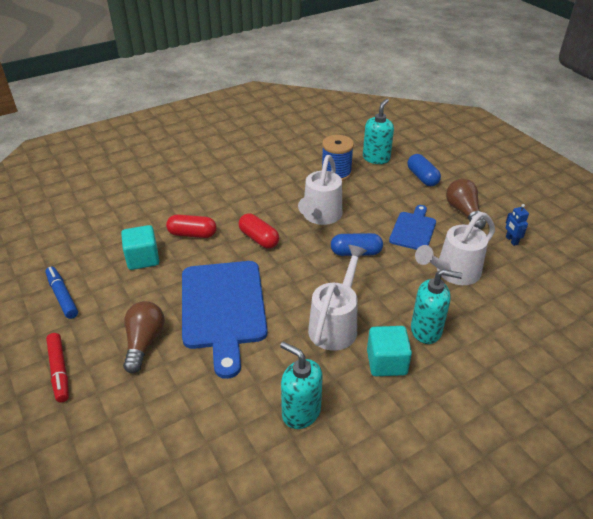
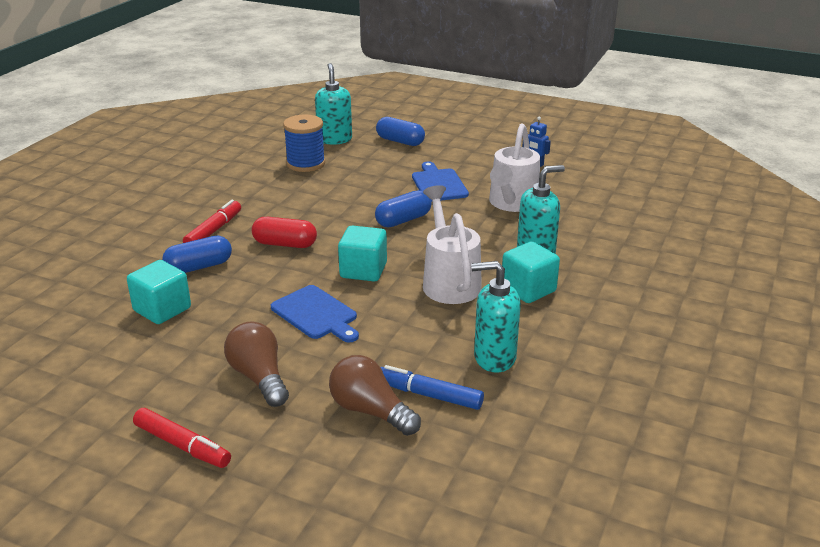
camera: 35 degrees left, 10 degrees down
blue marker [45,267,78,319] -> blue marker moved to [380,365,484,410]
red capsule [166,214,217,238] -> blue capsule [162,236,232,273]
blue cutting board [182,261,268,379] -> blue cutting board [271,285,359,342], size x0.54
white watering can [298,155,342,225] -> none
brown light bulb [446,179,486,229] -> brown light bulb moved to [329,355,421,436]
none -> red marker [183,200,241,243]
none -> turquoise cube [338,226,387,282]

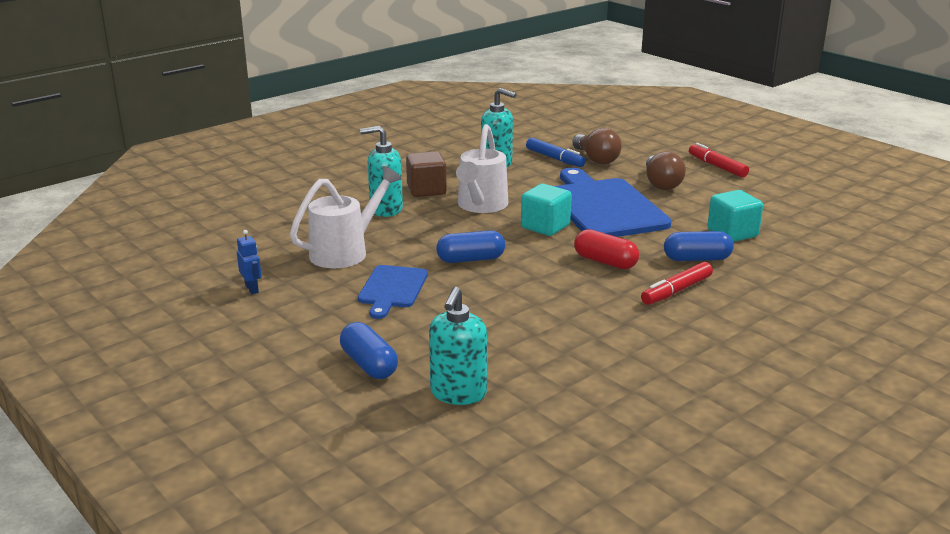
camera: 155 degrees left, 5 degrees down
blue cutting board [271,285,359,342] -> blue cutting board [554,168,671,237], size x1.85
blue spool [283,114,325,172] -> none
turquoise cube [502,241,560,303] -> brown cube [406,151,447,197]

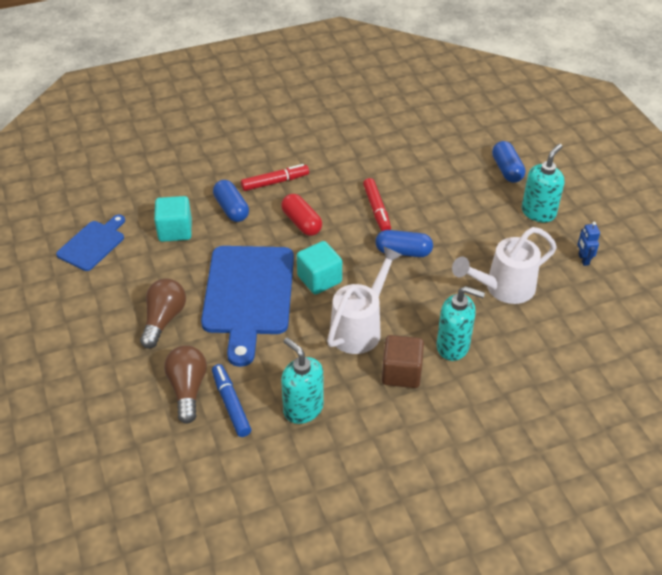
camera: 160 degrees left, 20 degrees up
blue cutting board [358,265,428,319] -> blue cutting board moved to [56,215,125,271]
turquoise soap dispenser [429,287,487,405] -> turquoise soap dispenser moved to [522,144,565,223]
blue capsule [664,231,734,261] -> blue capsule turned 45 degrees clockwise [213,180,249,222]
red marker [689,143,749,177] -> red marker moved to [363,178,391,231]

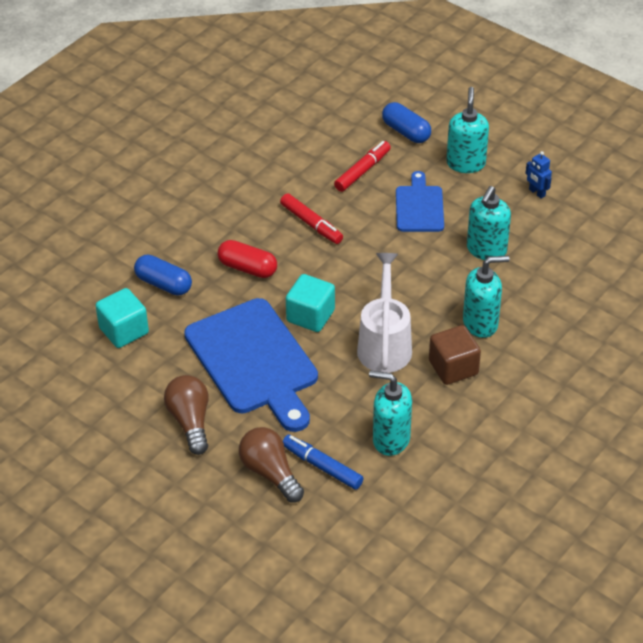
camera: 30 degrees left, 0 degrees up
blue cutting board [56,215,125,271] -> blue cutting board moved to [396,171,444,232]
red marker [241,164,309,191] -> red marker moved to [334,141,391,192]
blue capsule [375,230,433,257] -> none
white watering can [452,227,557,304] -> turquoise soap dispenser [467,186,511,260]

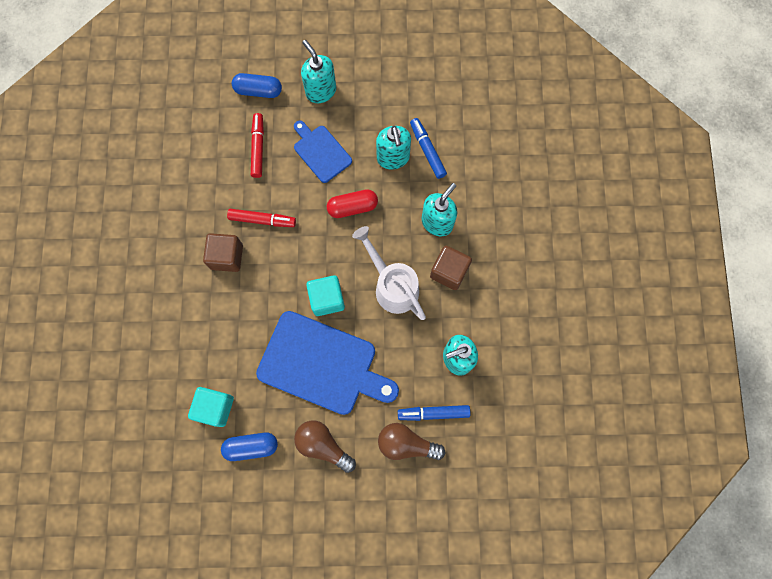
camera: 40 degrees left, 30 degrees up
blue capsule [134,255,192,295] -> blue capsule moved to [221,432,278,461]
red capsule [218,240,277,278] -> red capsule moved to [327,189,378,218]
blue robot [525,151,552,199] -> none
none -> brown cube [203,233,243,272]
none -> blue marker [410,118,447,179]

